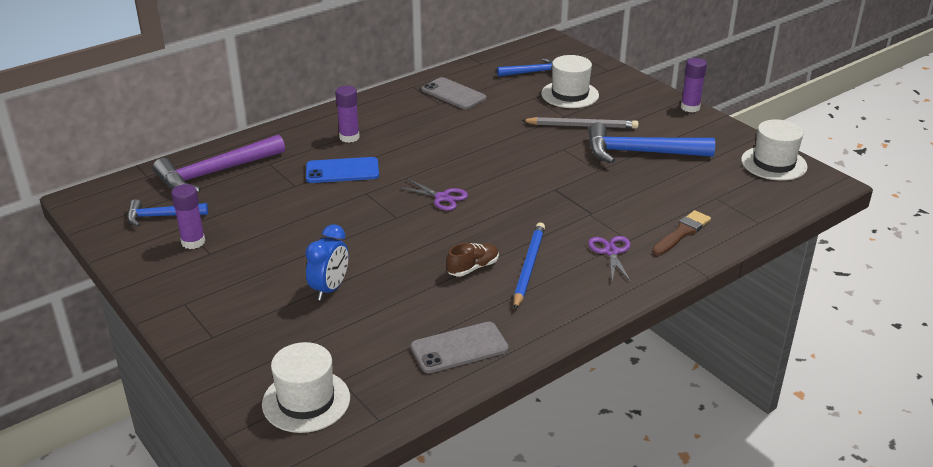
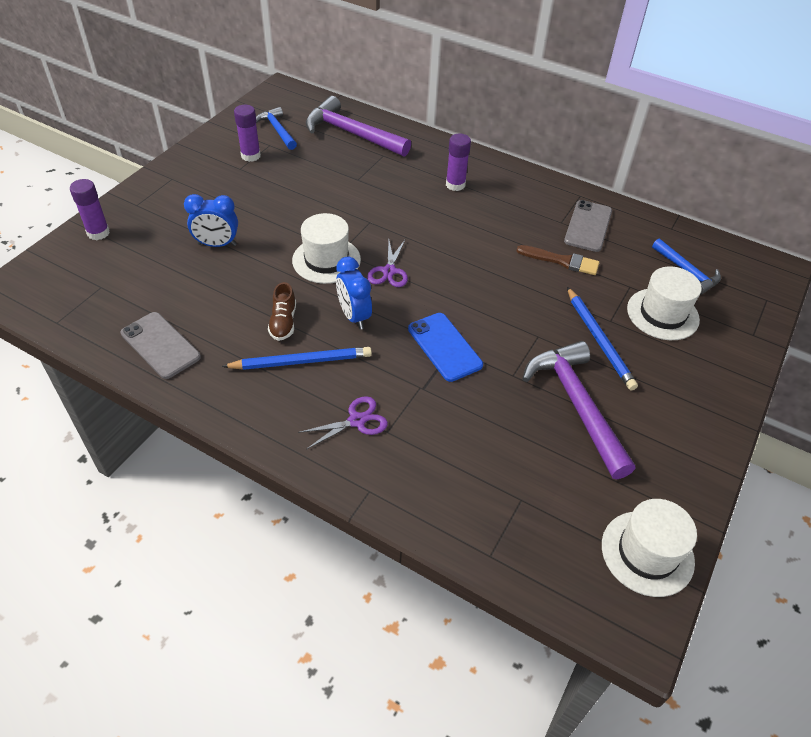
camera: 65 degrees right, 15 degrees up
white hat [262,342,350,433] -> white hat moved to [292,213,361,284]
blue phone [306,157,379,183] -> blue phone moved to [408,313,483,382]
brown shoe [446,243,499,276] -> brown shoe turned 60 degrees clockwise [268,282,296,341]
grey pencil [521,117,639,129] -> blue pencil [567,287,638,390]
blue hammer [588,122,715,163] -> purple hammer [522,341,635,479]
brown brush [652,210,711,255] -> brown brush moved to [517,245,600,275]
purple glue stick [681,58,707,112] -> purple glue stick moved to [70,179,110,240]
none -> blue clock [336,257,372,329]

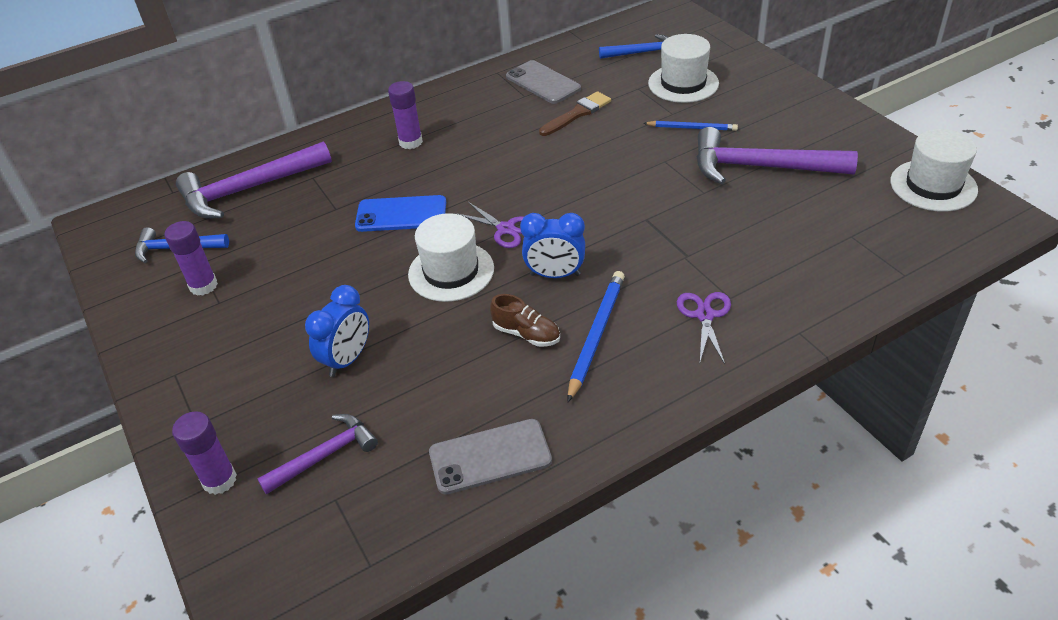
camera: 55 degrees left, 5 degrees down
blue phone [408,313,483,382] -> blue phone moved to [355,195,446,232]
blue pencil [567,287,638,390] -> blue pencil [644,121,738,131], size x0.65
none -> purple hammer [257,414,378,495]

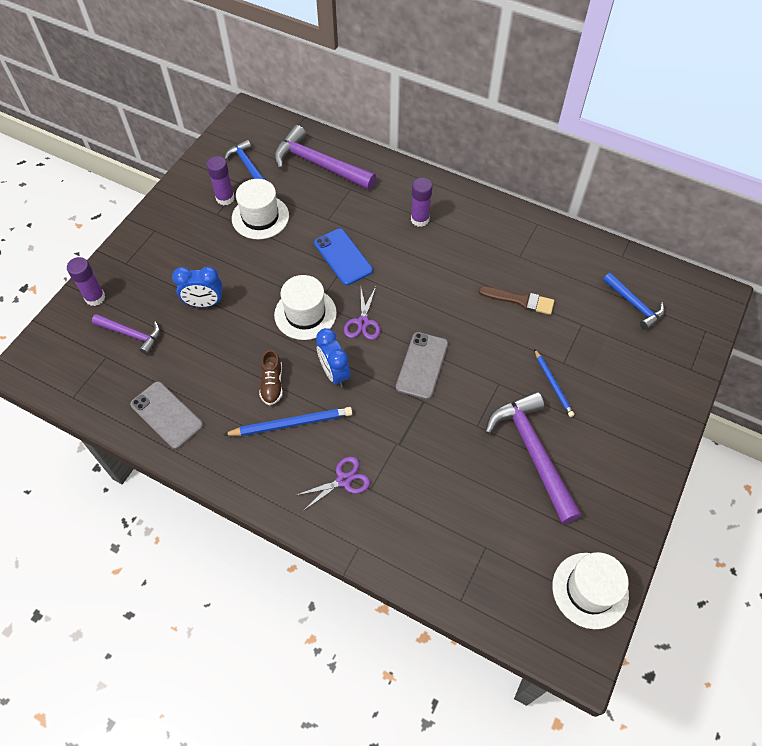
camera: 55 degrees right, 15 degrees up
grey phone [506,60,581,104] -> grey phone moved to [396,332,448,399]
white hat [648,34,719,103] -> white hat moved to [232,179,289,239]

